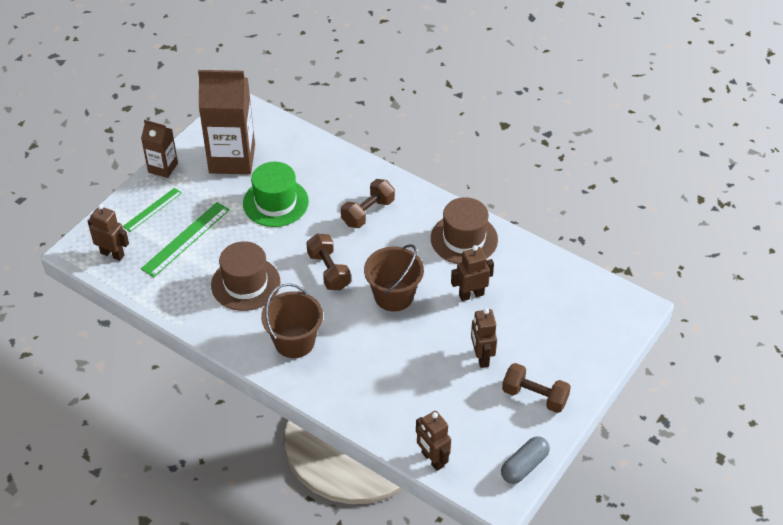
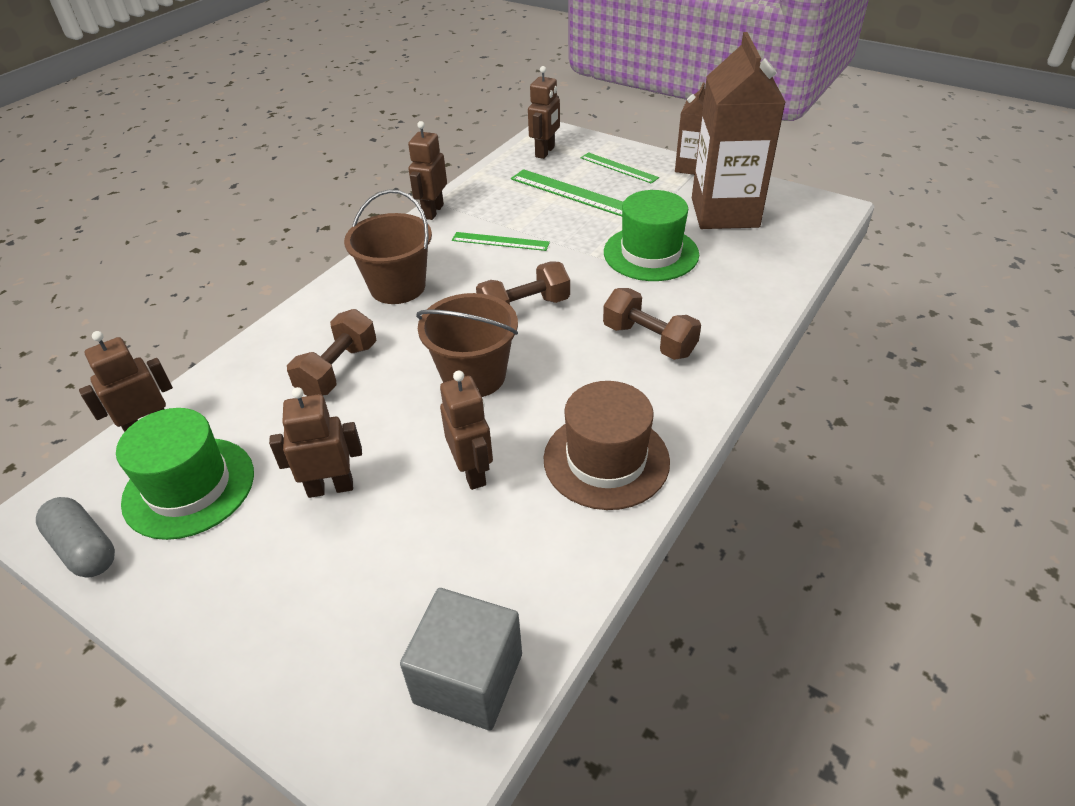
camera: 90 degrees right, 5 degrees down
brown hat [211,241,281,311] -> green ruler [452,232,550,251]
brown dumbbell [502,363,571,413] -> brown dumbbell moved to [287,309,376,396]
none -> green hat [116,408,254,540]
none -> grey cube [400,588,522,731]
none -> brown robot [408,121,447,220]

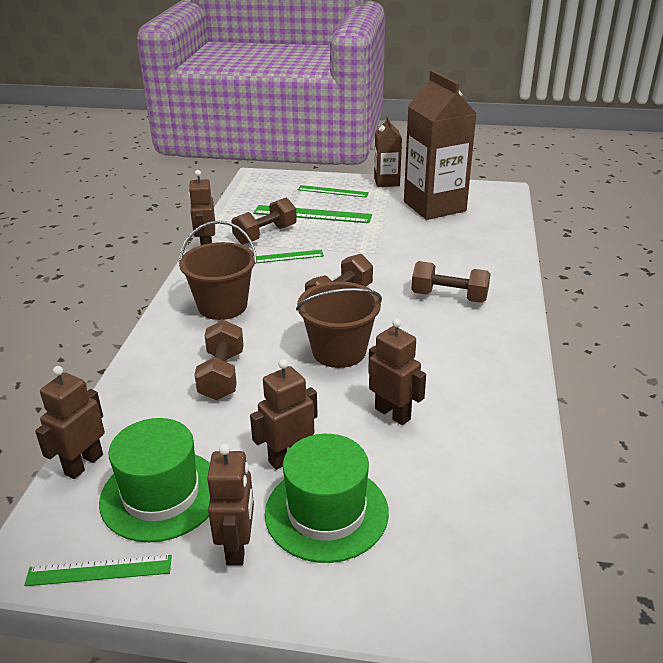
camera: 25 degrees left, 10 degrees down
grey capsule [36,497,115,578] -> green ruler [24,555,172,586]
grey cube [400,588,522,731] -> none
brown robot [528,66,560,159] -> brown robot moved to [207,444,254,566]
brown hat [544,381,670,510] -> none
green hat [604,190,699,281] -> green hat moved to [265,434,389,563]
none -> brown dumbbell [231,198,297,244]

